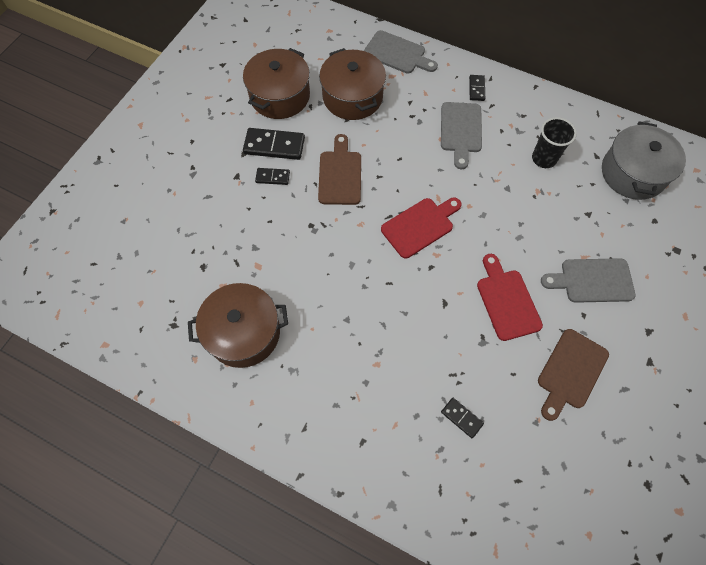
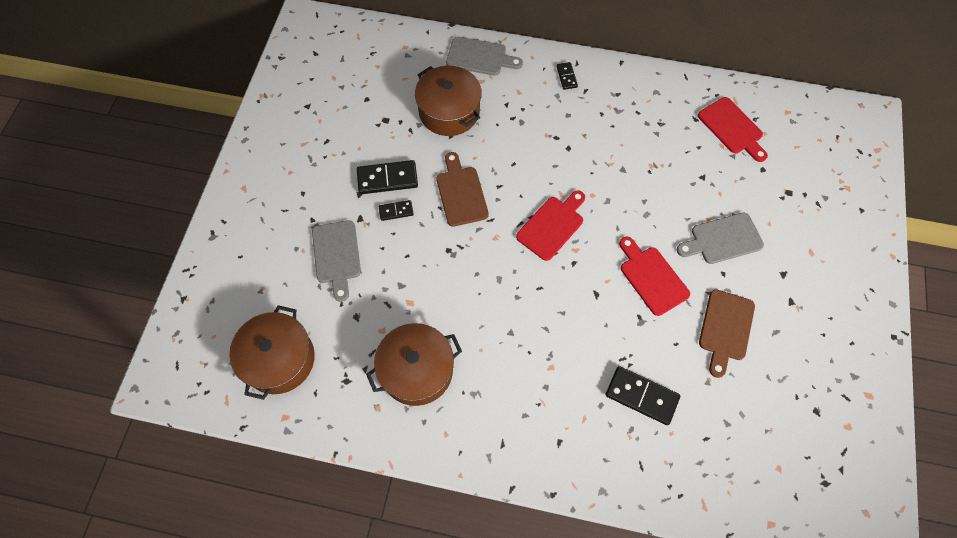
camera: 15 degrees left, 0 degrees up
brown pot [243,48,310,119] -> brown pot moved to [229,305,315,400]
grey cutting board [441,102,482,169] -> grey cutting board moved to [312,220,361,302]
black domino [441,398,484,438] -> black domino [606,366,680,425], size x1.81
black cup [532,117,577,168] -> none
grey pot [602,121,686,200] -> red cutting board [698,97,768,162]

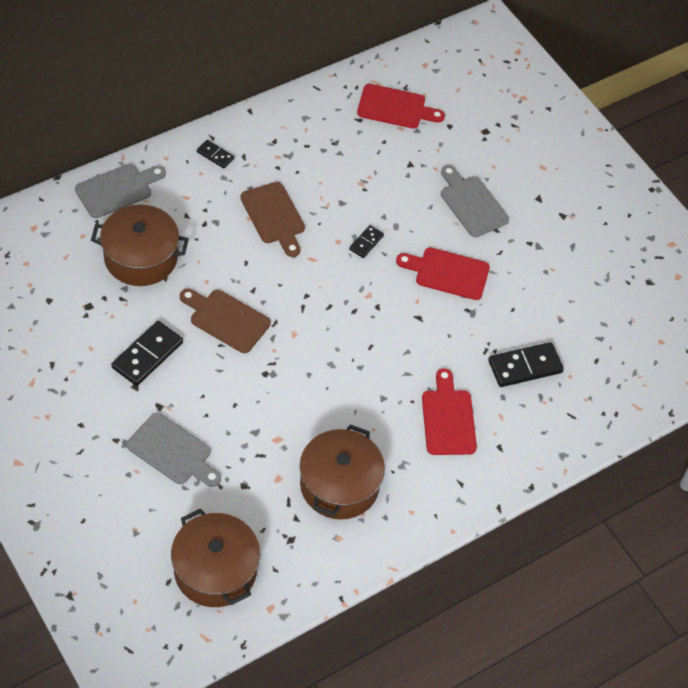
camera: 50 degrees left, 10 degrees down
black domino [379,200,414,221] -> black domino moved to [349,225,384,258]
red cutting board [516,190,585,261] -> red cutting board moved to [422,368,477,455]
grey cutting board [677,213,764,264] -> grey cutting board turned 120 degrees clockwise [441,165,509,237]
brown cutting board [699,289,755,378] -> brown cutting board moved to [240,182,305,257]

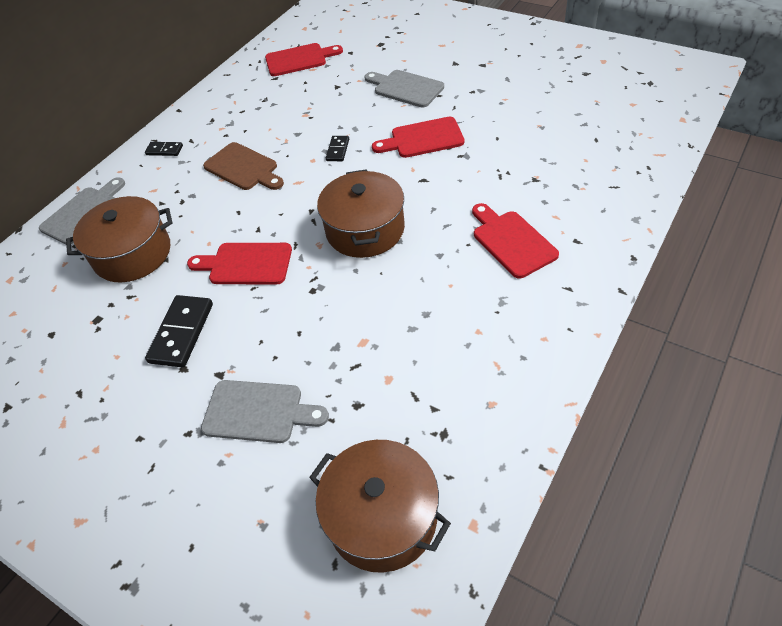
camera: 15 degrees left, 5 degrees down
brown cutting board [180,289,271,353] -> red cutting board [187,243,292,285]
brown pot [300,424,385,519] -> brown pot moved to [317,169,405,258]
black domino [488,342,564,387] -> none

